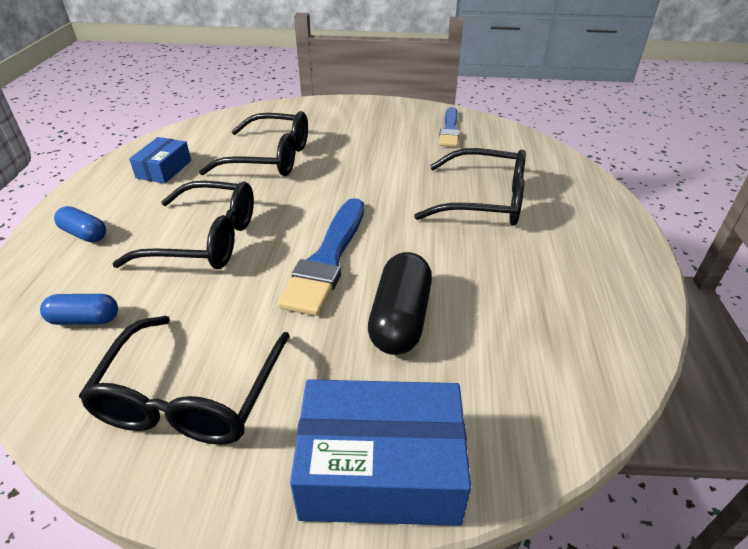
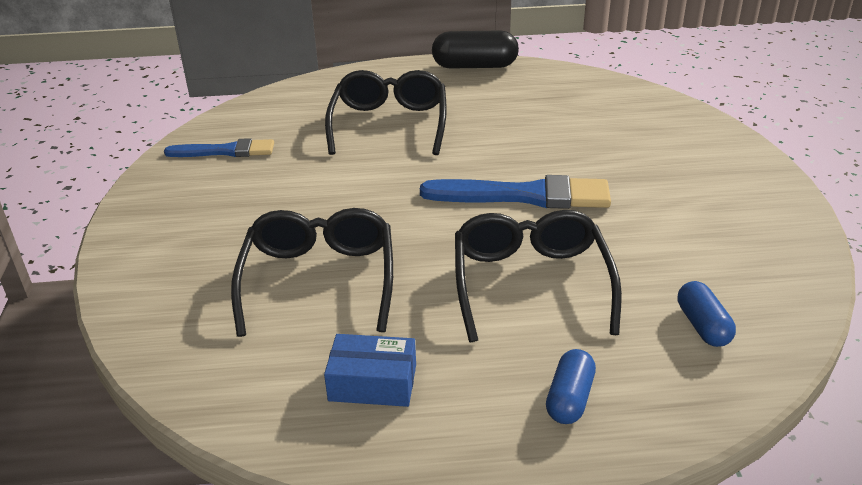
camera: 100 degrees left, 5 degrees down
black glasses [79,316,290,445] -> none
blue box [290,379,471,526] -> none
black capsule [368,252,432,355] -> black capsule moved to [432,30,519,69]

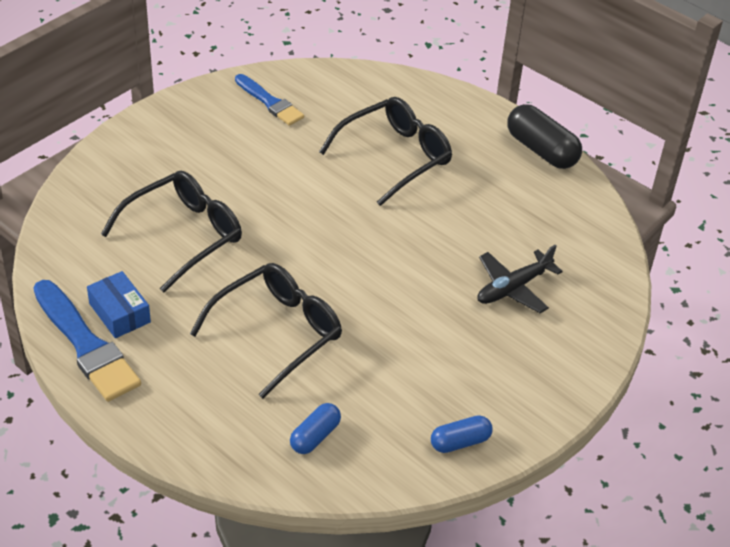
camera: 45 degrees right, 10 degrees up
blue brush [420,175,611,209] -> blue brush moved to [33,280,141,402]
blue capsule [546,349,596,424] -> blue capsule moved to [431,415,493,453]
none -> black plane [477,245,563,313]

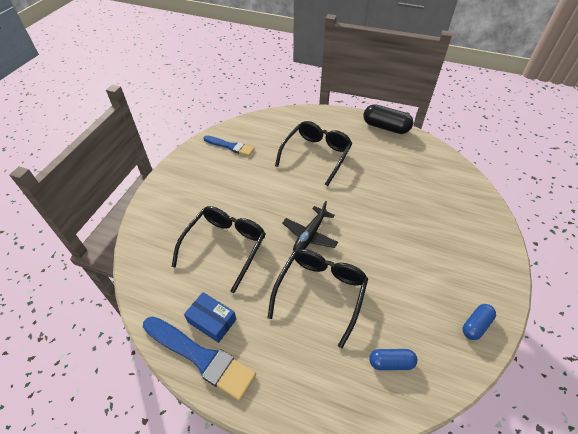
camera: 20 degrees left, 5 degrees up
blue capsule [290,403,341,454] -> blue capsule turned 75 degrees clockwise [369,349,418,370]
black plane [477,245,563,313] -> black plane moved to [282,201,338,252]

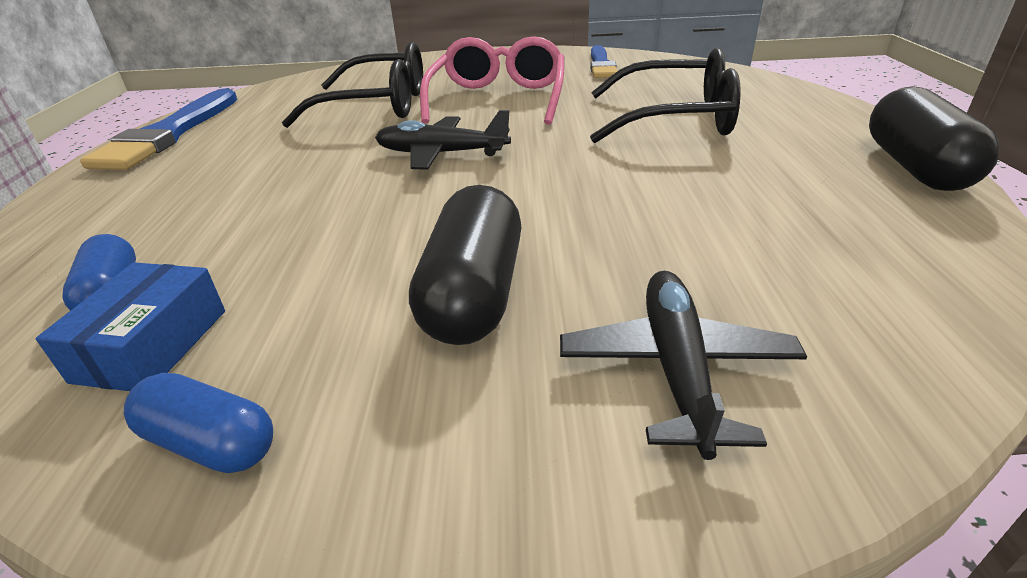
camera: 70 degrees right, 15 degrees down
blue box [184,292,236,343] -> blue box moved to [36,262,225,391]
black glasses [267,249,368,348] -> none
none -> black capsule [409,185,522,345]
none -> pink glasses [420,36,564,125]
none -> black plane [560,271,807,460]

